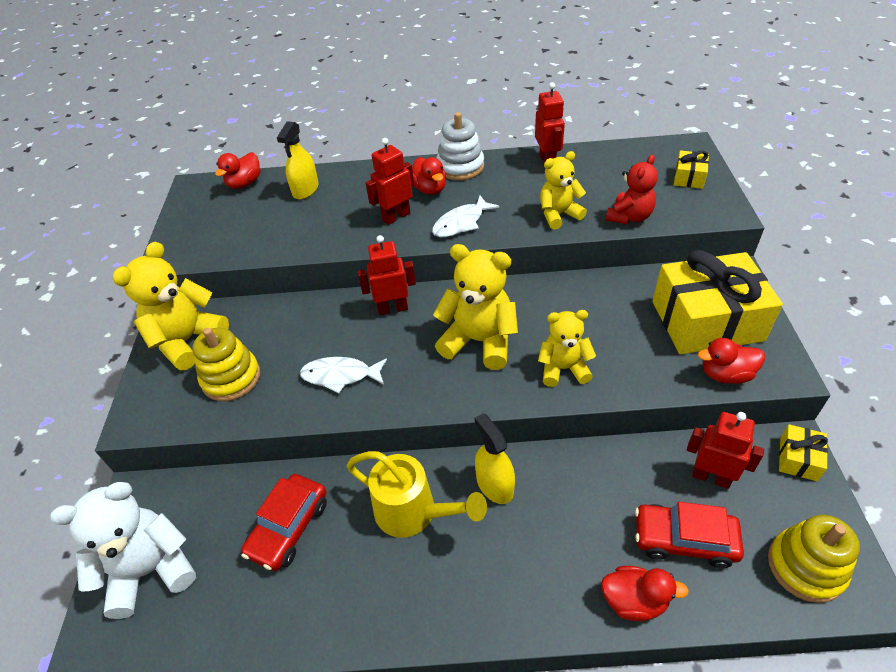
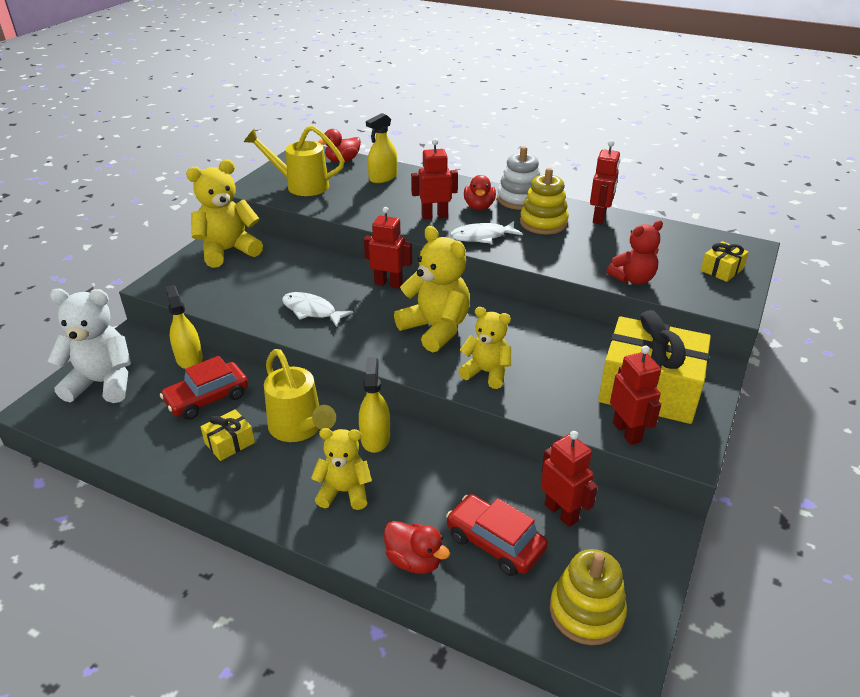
camera: 25 degrees right, 10 degrees down
yellow stacking toy [193,328,260,401] -> yellow stacking toy moved to [520,168,569,234]
yellow teddy bear [540,151,587,230] -> yellow teddy bear moved to [311,428,372,510]
red duck [698,338,765,384] -> red robot [610,346,661,445]
yellow gift [779,424,828,481] -> yellow gift moved to [201,409,255,461]
none -> yellow spray bottle [165,285,203,369]
none -> yellow watering can [244,126,344,196]

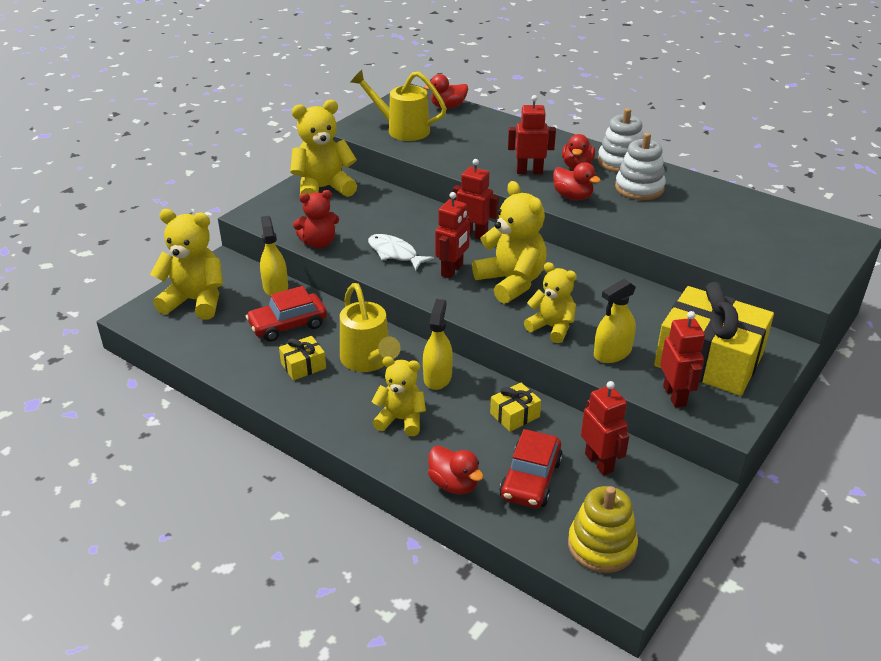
camera: 10 degrees right, 0 degrees up
white teddy bear [48,289,131,403] -> yellow teddy bear [150,209,223,320]
yellow spray bottle [366,113,397,183] -> yellow spray bottle moved to [594,279,636,363]
red car [446,494,548,576] -> red car turned 120 degrees counterclockwise [499,429,563,508]
white fish [450,221,523,244] -> red duck [553,162,601,200]
yellow stacking toy [520,168,569,234] -> white stacking toy [615,133,666,200]
red robot [590,140,620,224] -> red robot moved to [435,192,470,279]
red teddy bear [607,220,663,285] -> red teddy bear moved to [293,190,339,248]
yellow gift [701,241,749,282] -> yellow gift moved to [490,383,541,432]

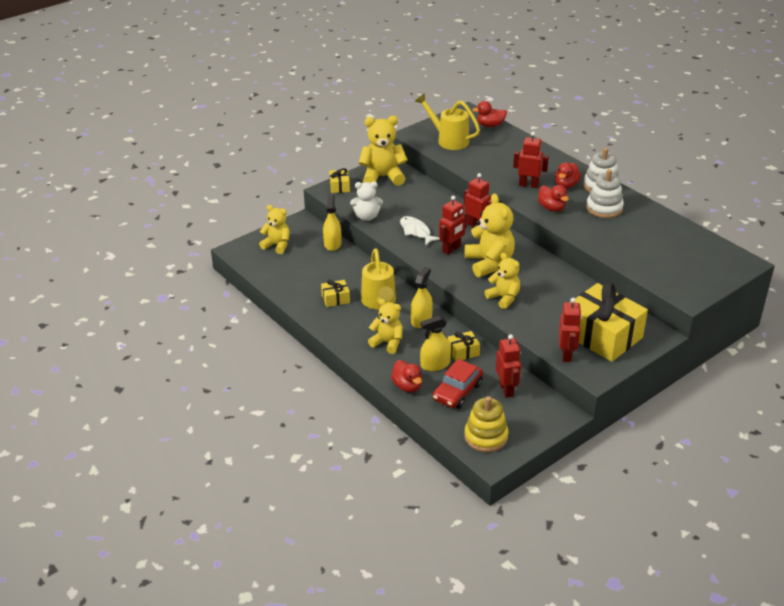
camera: 15 degrees right, 0 degrees up
yellow teddy bear [150,209,223,320] -> yellow teddy bear [259,205,290,254], size x0.64
red car [246,286,327,342] -> none
red teddy bear [293,190,339,248] -> white teddy bear [350,182,383,221]
yellow spray bottle [594,279,636,363] -> yellow spray bottle moved to [420,316,451,371]
none -> yellow gift [329,168,350,193]

